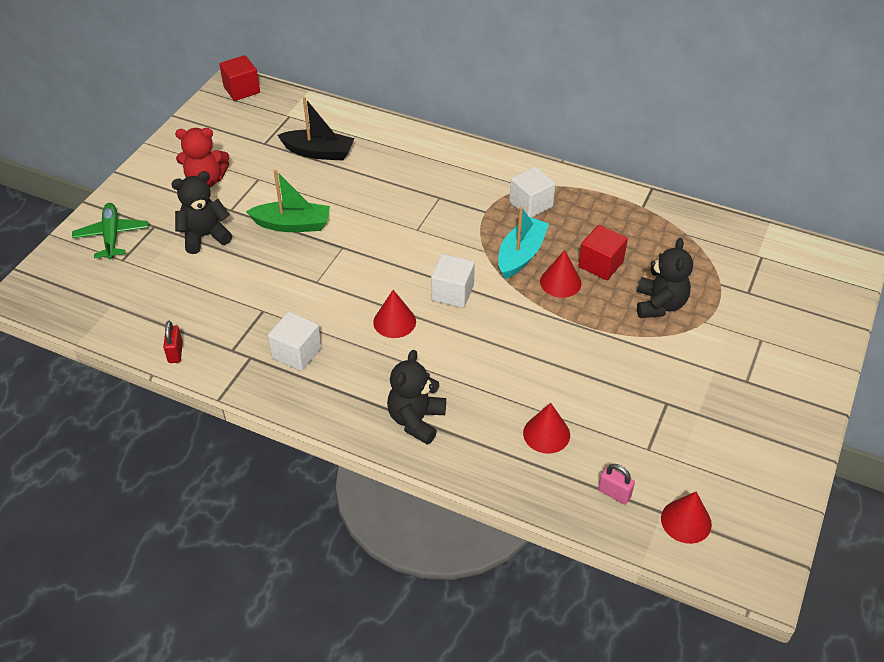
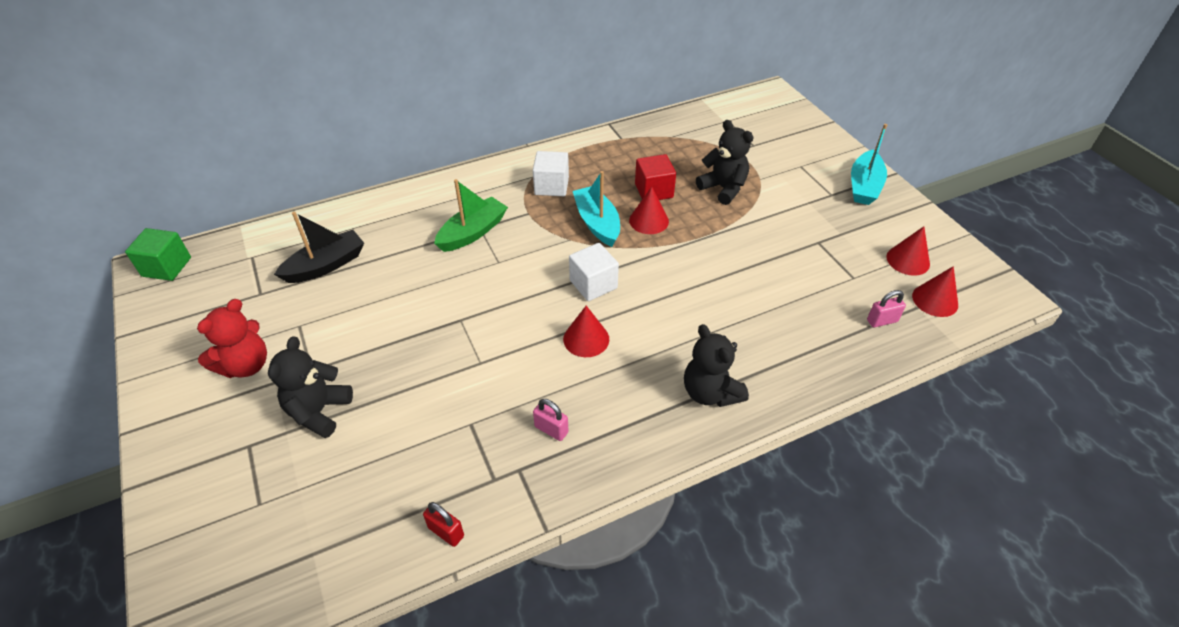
camera: 50 degrees left, 0 degrees up
green plane [72,203,148,260] -> none
red cube [219,55,260,101] -> green cube [125,228,191,281]
green boat [246,170,330,232] -> green boat moved to [434,179,508,252]
white cube [268,312,321,371] -> pink padlock [533,399,568,441]
red cone [523,403,570,454] -> red cone moved to [886,226,930,276]
none -> turquoise boat [851,124,887,205]

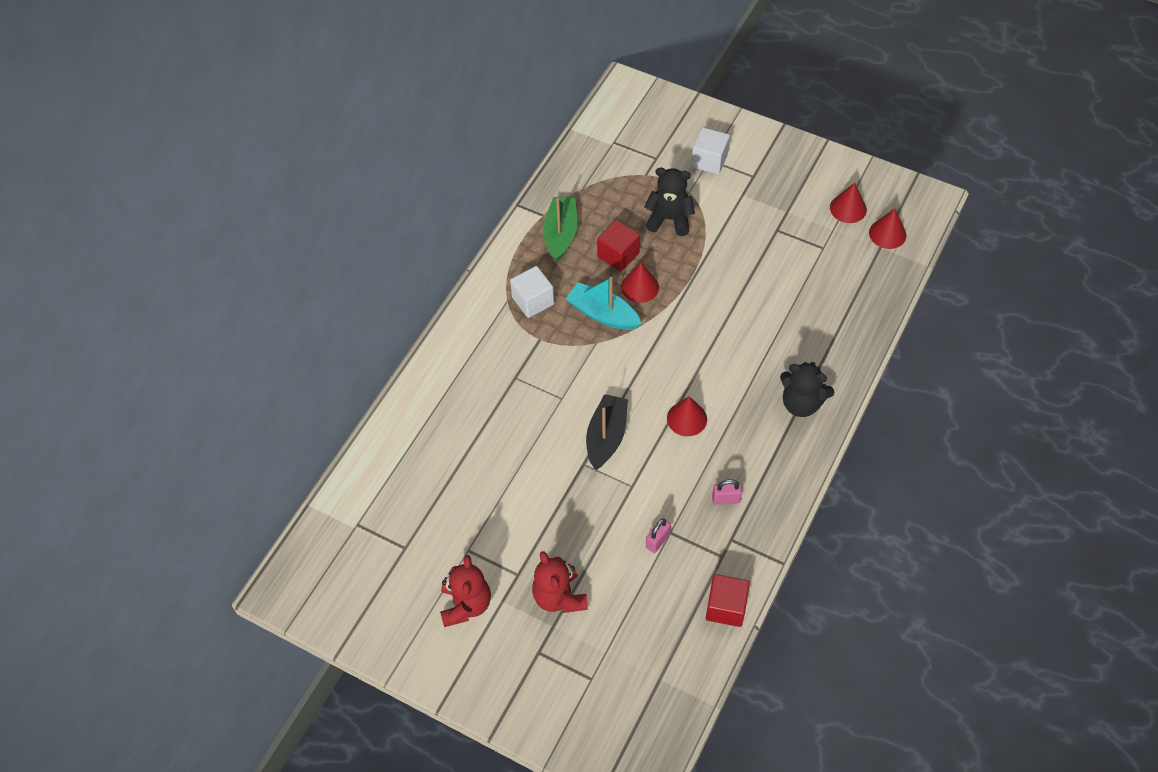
camera: 35 degrees left, 10 degrees up
green cube [125,228,191,281] -> none
black teddy bear [268,336,353,438] -> red teddy bear [532,551,588,613]
black boat [274,212,364,283] -> black boat moved to [586,394,628,470]
red padlock [423,502,464,547] -> red cube [706,574,750,627]
green boat [434,179,508,252] -> green boat moved to [543,197,577,262]
white cube [569,243,619,301] -> white cube moved to [691,127,730,174]
turquoise boat [851,124,887,205] -> none
pink padlock [867,290,906,327] -> pink padlock moved to [646,518,671,553]

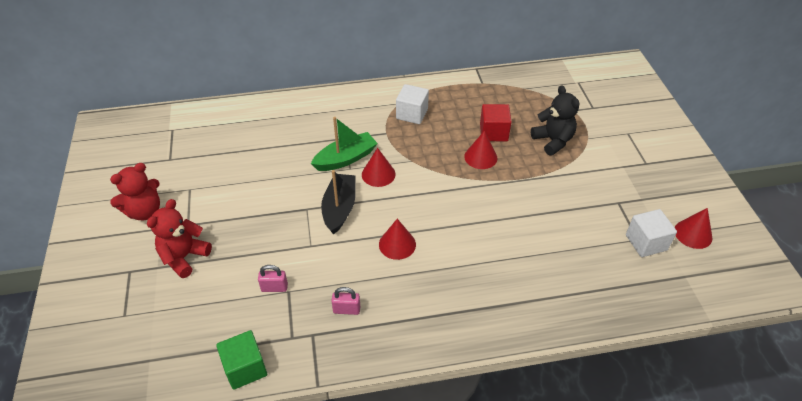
camera: 50 degrees right, 10 degrees down
green boat [543,197,577,262] -> green boat moved to [311,117,378,171]
turquoise boat [566,277,641,330] -> none
black boat [586,394,628,470] -> black boat turned 60 degrees counterclockwise [321,170,356,235]
white cube [691,127,730,174] -> white cube moved to [626,209,677,257]
red cube [706,574,750,627] -> green cube [216,330,267,390]
pink padlock [712,480,742,505] -> pink padlock turned 45 degrees counterclockwise [331,287,360,315]
black teddy bear [780,362,834,417] -> none
red cone [869,209,906,249] -> red cone moved to [362,148,396,187]

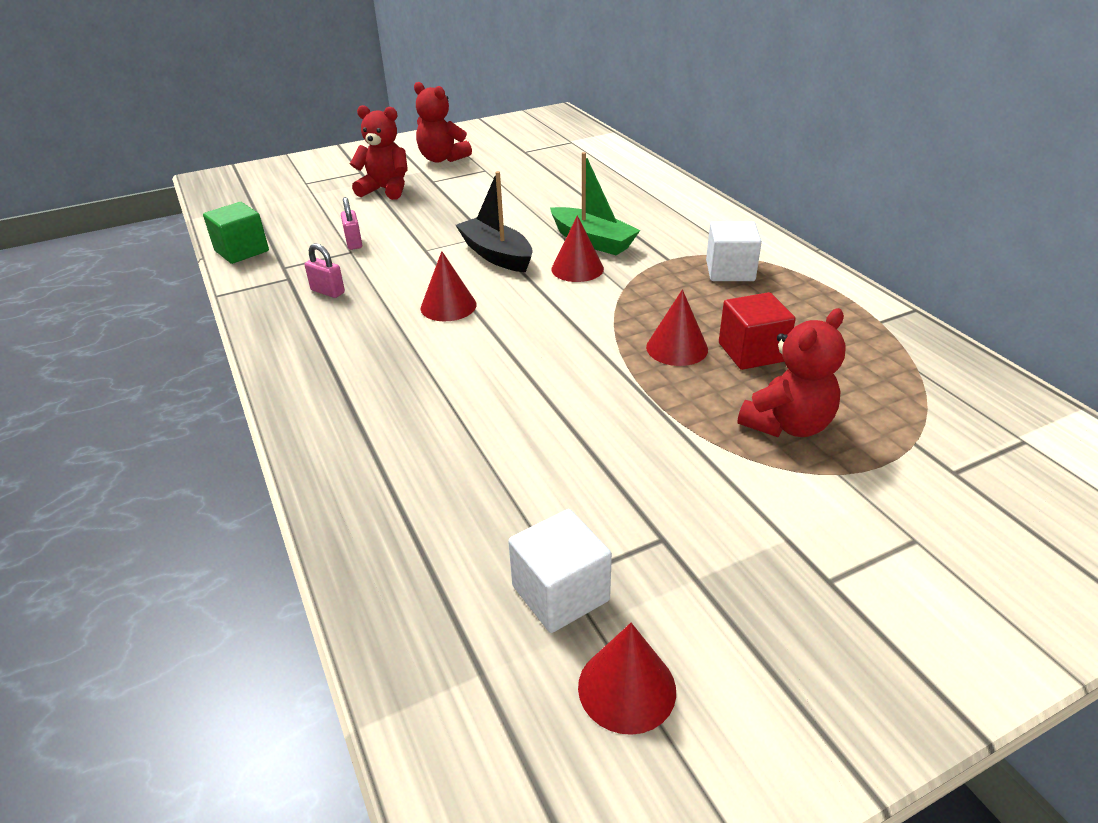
camera: 75 degrees right, 10 degrees down
black boat [321,170,356,235] -> black boat turned 120 degrees counterclockwise [456,171,533,272]
pink padlock [331,287,360,315] -> pink padlock turned 45 degrees counterclockwise [305,243,345,298]
black teddy bear [531,85,580,156] -> red teddy bear [738,308,846,437]

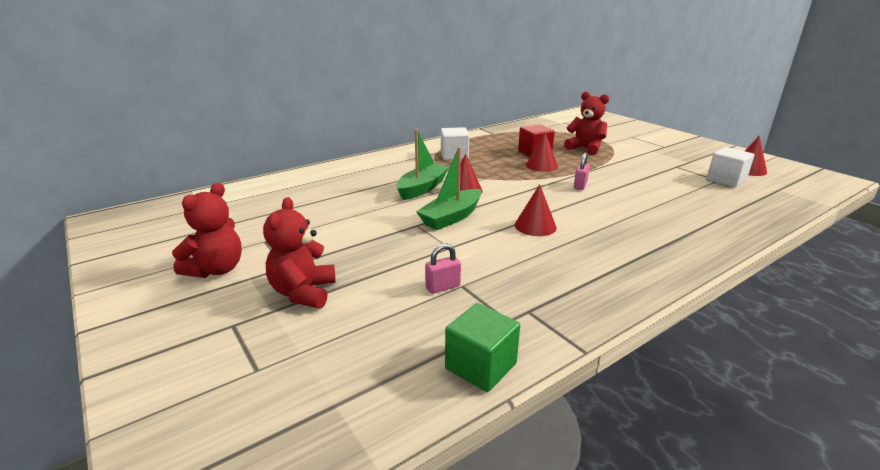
camera: 100 degrees left, 10 degrees down
pink padlock [305,243,345,298] -> pink padlock moved to [574,153,590,190]
black boat [456,171,533,272] -> green boat [416,147,482,230]

